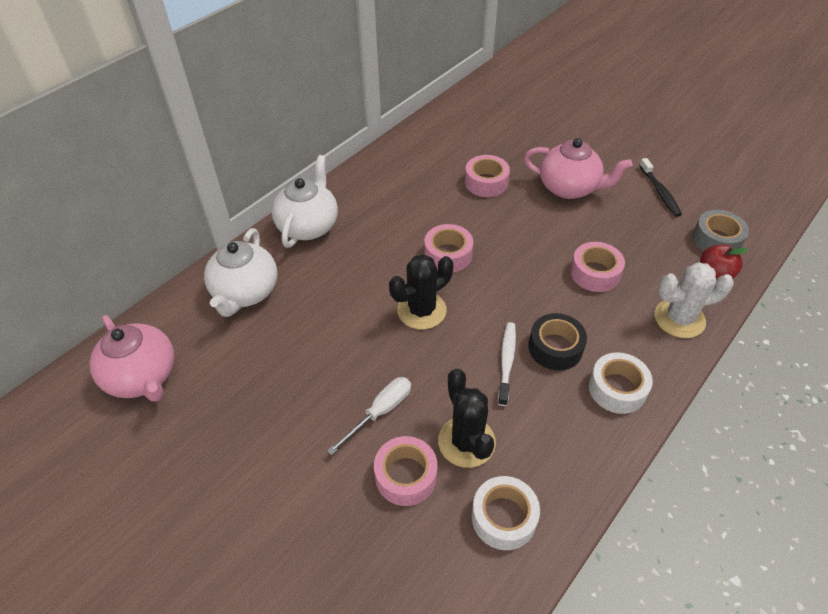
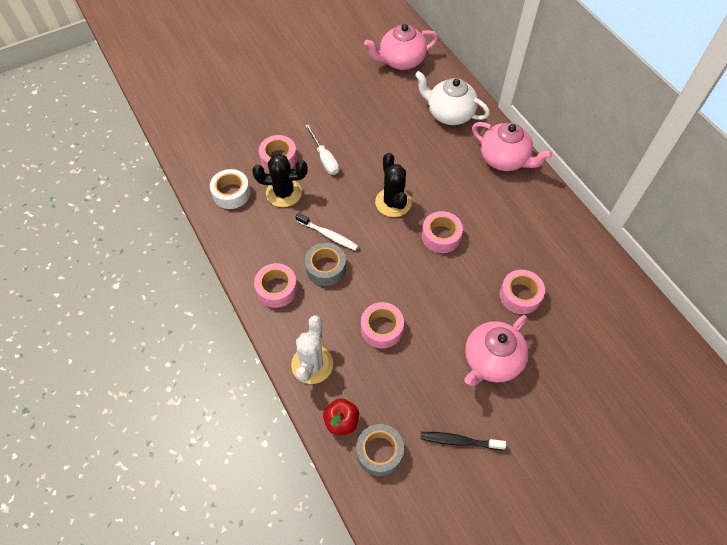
camera: 110 degrees right, 10 degrees up
white teapot [271,155,338,248] -> pink teapot [472,122,553,171]
black tape [528,313,587,371] -> grey tape [305,243,346,286]
white tape [589,352,653,414] -> pink tape [254,263,298,308]

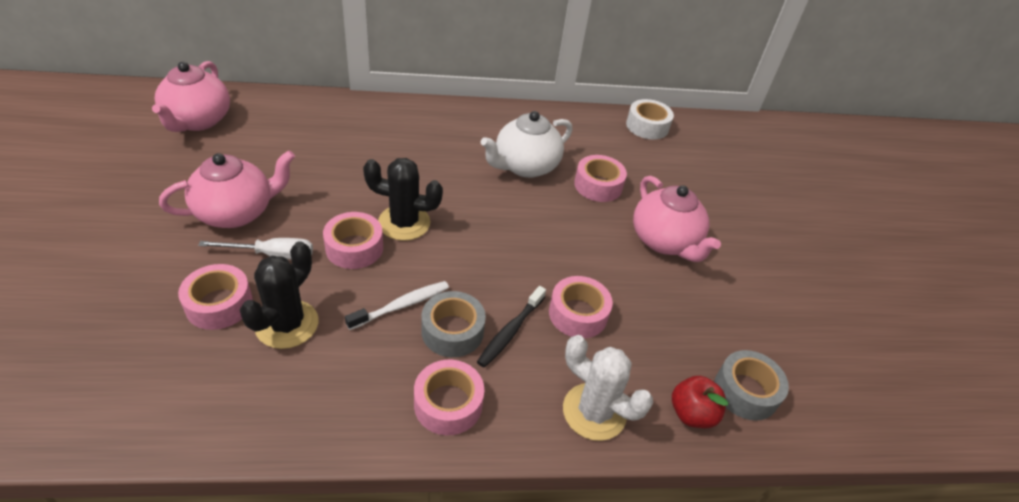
camera: 70 degrees left, 15 degrees down
white tape [210,169,250,209] -> white tape moved to [626,99,674,140]
white teapot [415,71,490,125] -> white teapot moved to [480,111,572,178]
black toothbrush [421,432,506,450] -> black toothbrush moved to [477,286,546,368]
pink tape [422,211,463,253] -> pink tape moved to [323,212,383,269]
pink teapot [472,122,553,171] -> pink teapot moved to [159,150,295,228]

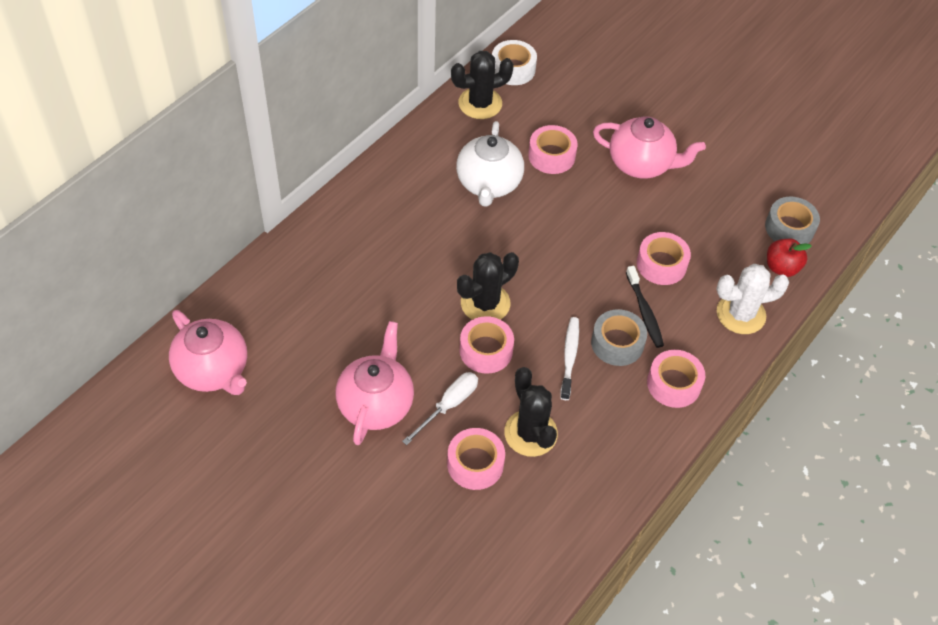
camera: 45 degrees left, 10 degrees up
none -> black cactus [451,51,514,119]

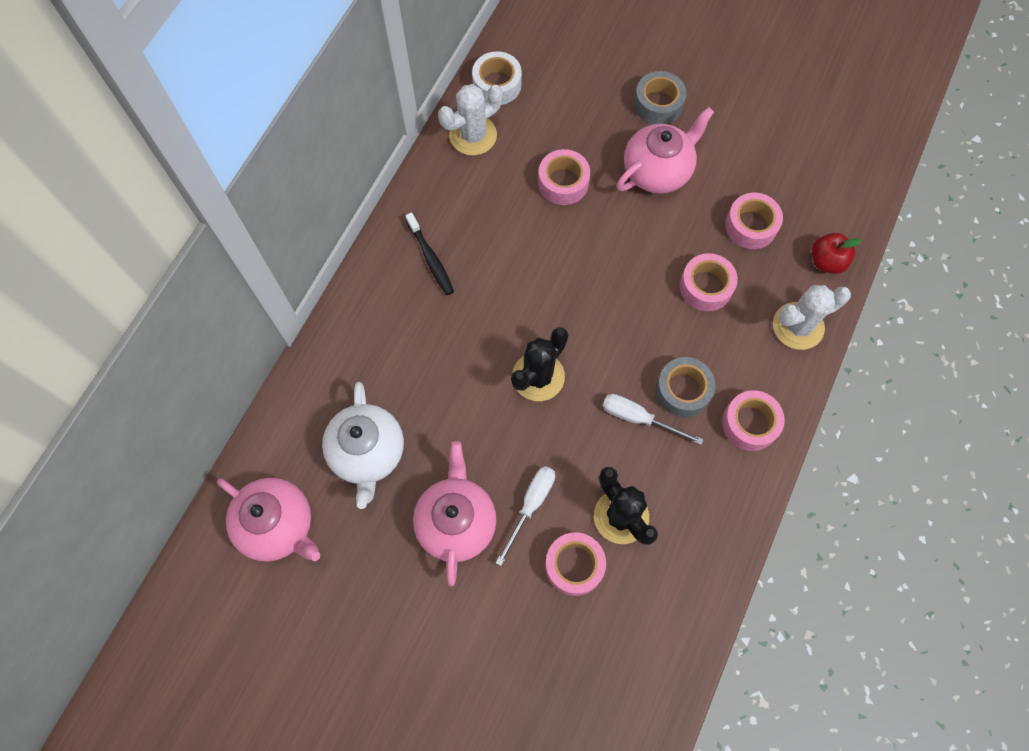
camera: 10 degrees left, 15 degrees up
black cactus [451,51,514,119] -> white cactus [438,84,503,156]
white teapot [456,121,524,207] -> white teapot moved to [322,382,404,509]
pink tape [460,316,514,374] -> pink tape moved to [725,193,783,249]
white toothbrush [560,317,579,400] -> white screwdriver [603,394,704,445]
pink teapot [593,116,706,179] -> pink teapot turned 45 degrees counterclockwise [617,107,714,194]
black toothbrush [626,266,664,348] -> black toothbrush moved to [405,212,454,295]
grey tape [765,197,820,244] -> grey tape moved to [634,71,687,124]

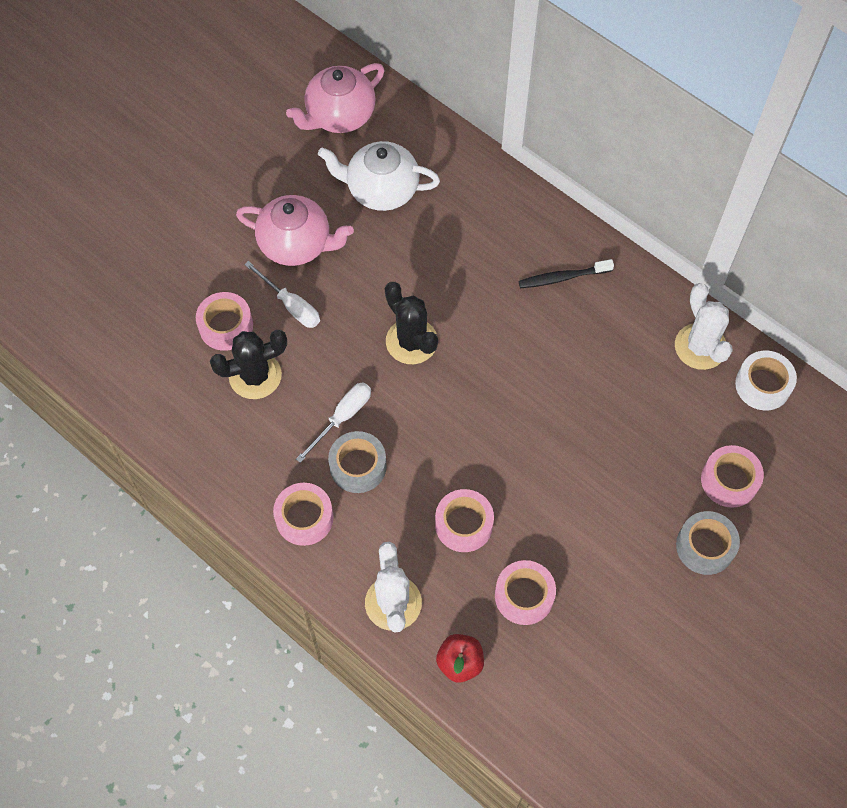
camera: 105 degrees right, 5 degrees down
pink tape [538,149,590,205] -> pink tape moved to [701,445,764,508]
pink teapot [617,107,714,194] -> none

